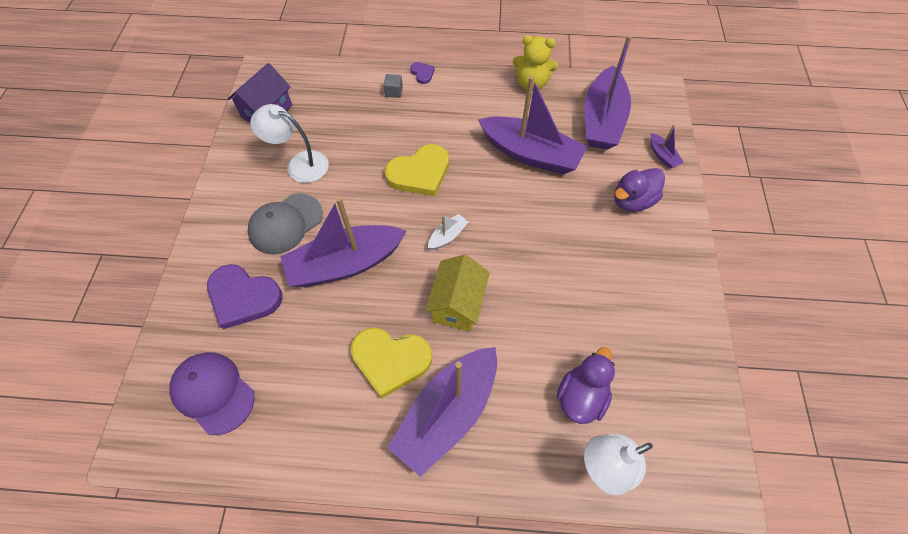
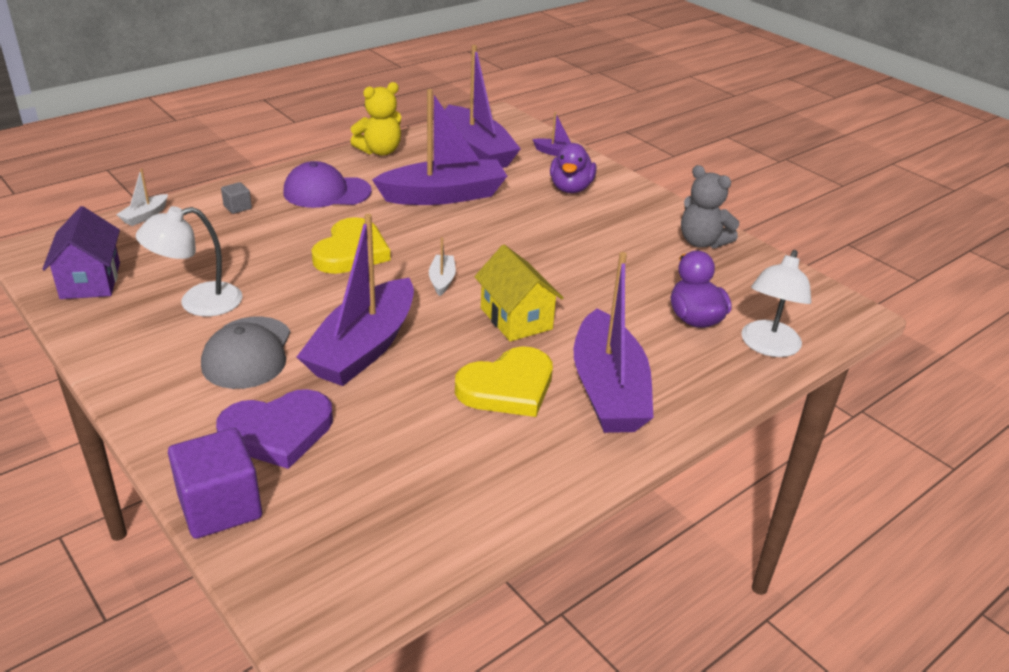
camera: 45 degrees left, 25 degrees down
purple cap [169,352,255,435] -> purple cap moved to [283,161,372,208]
purple heart [410,62,435,84] -> none
none -> white boat [116,168,168,226]
none -> purple cube [168,428,262,539]
none -> grey teddy bear [681,165,739,249]

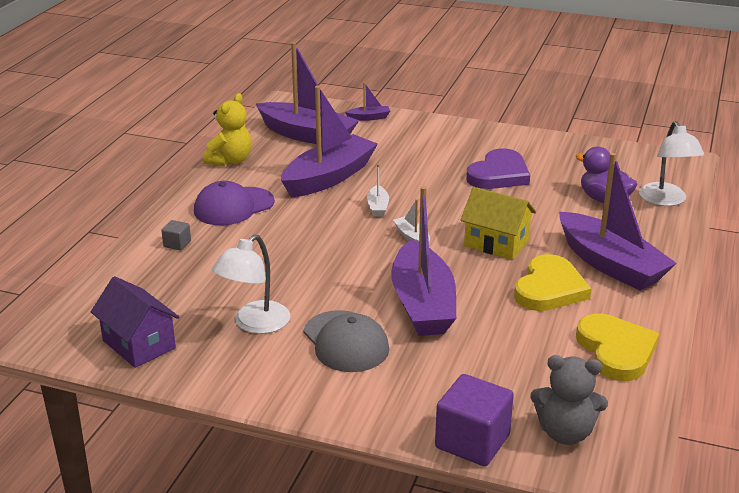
camera: 30 degrees left, 5 degrees down
white boat [116,168,168,226] -> white boat moved to [367,164,389,217]
purple heart [216,389,333,469] -> purple heart moved to [466,148,530,189]
yellow heart [311,217,390,274] -> yellow heart moved to [576,313,659,381]
purple duck [550,143,597,193] -> none
grey teddy bear [681,165,739,249] -> grey teddy bear moved to [530,355,608,445]

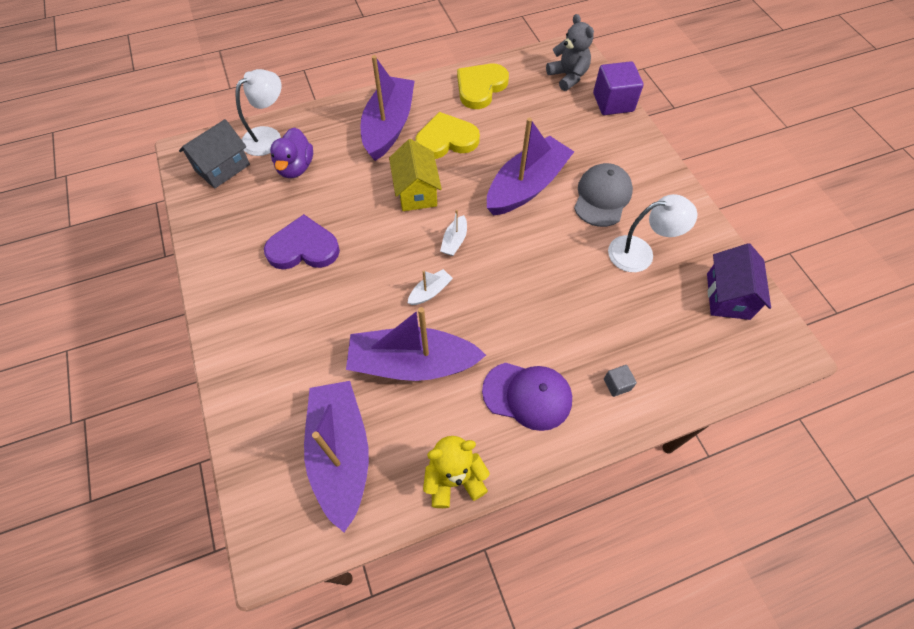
camera: 130 degrees left, 30 degrees up
purple boat [345,82,390,121] -> none
none -> grey house [179,119,250,189]

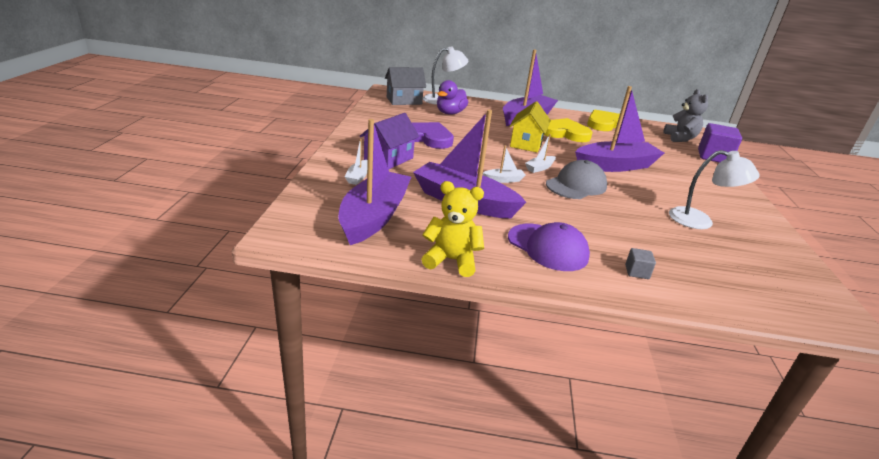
camera: 25 degrees right, 30 degrees down
grey cap [574,163,633,227] -> grey cap moved to [546,160,607,199]
purple house [707,243,771,320] -> purple house moved to [359,113,420,170]
none -> white boat [345,139,368,185]

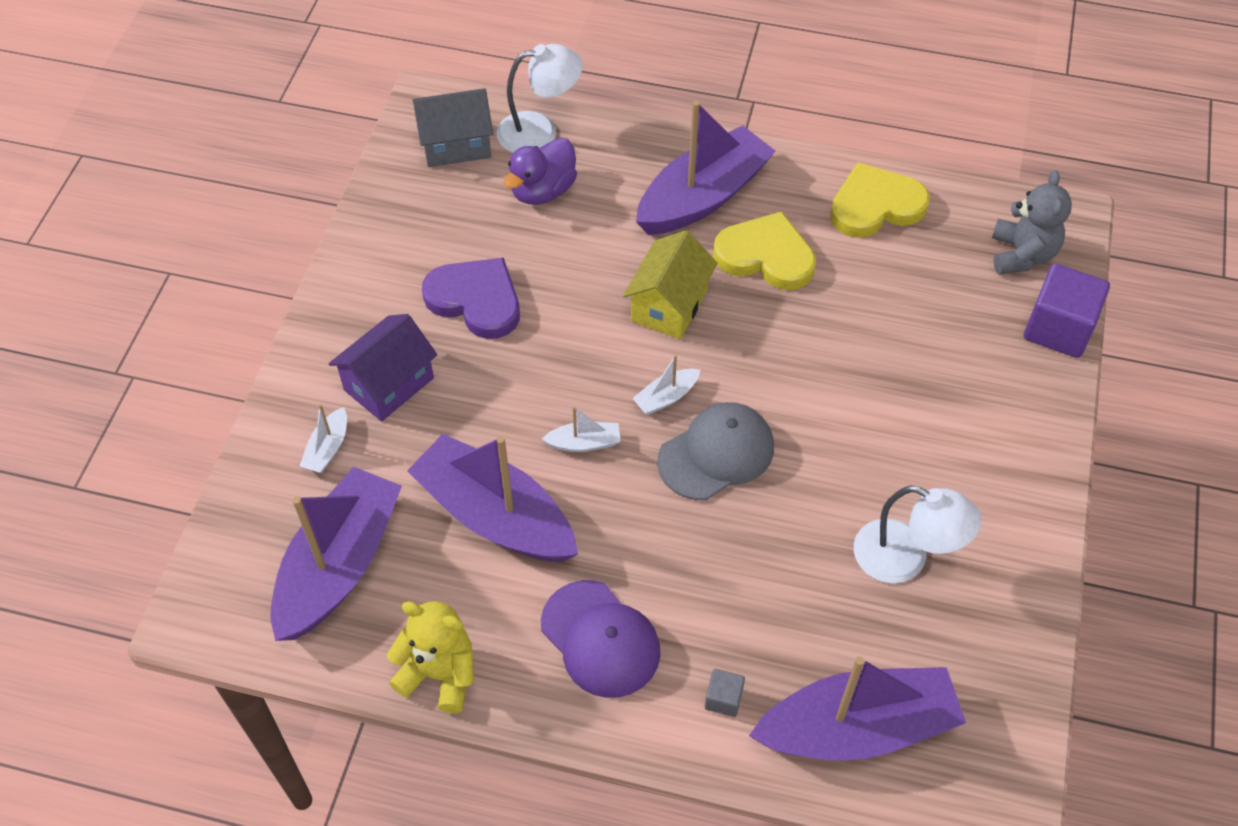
camera: 10 degrees right, 25 degrees up
purple boat [575,86,664,172] -> purple boat moved to [749,656,966,761]

